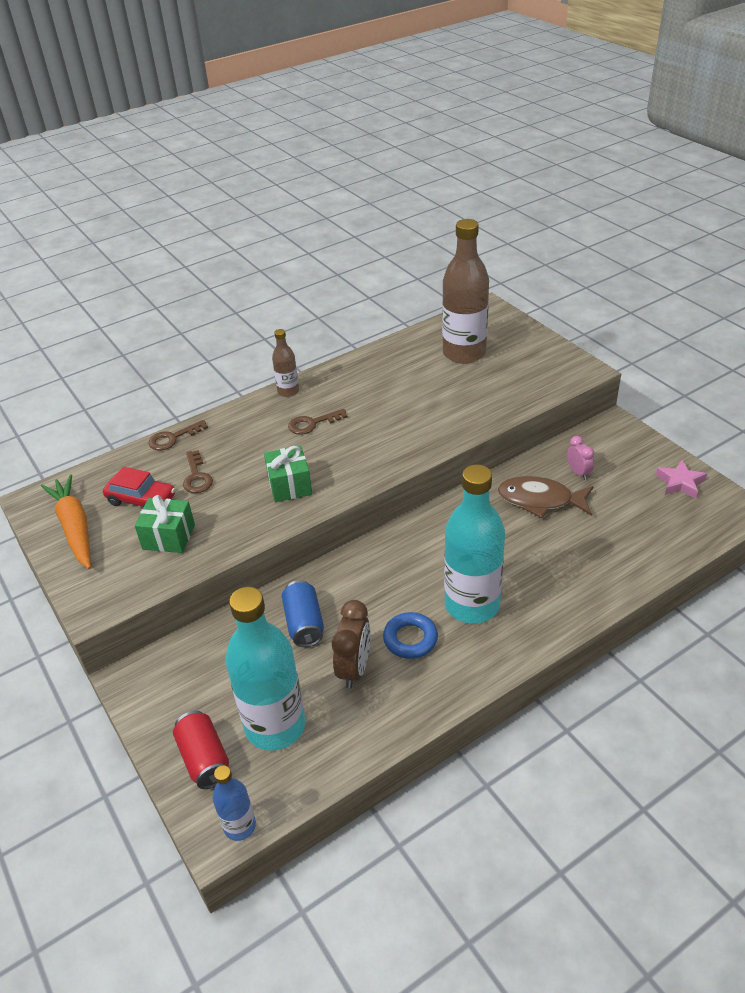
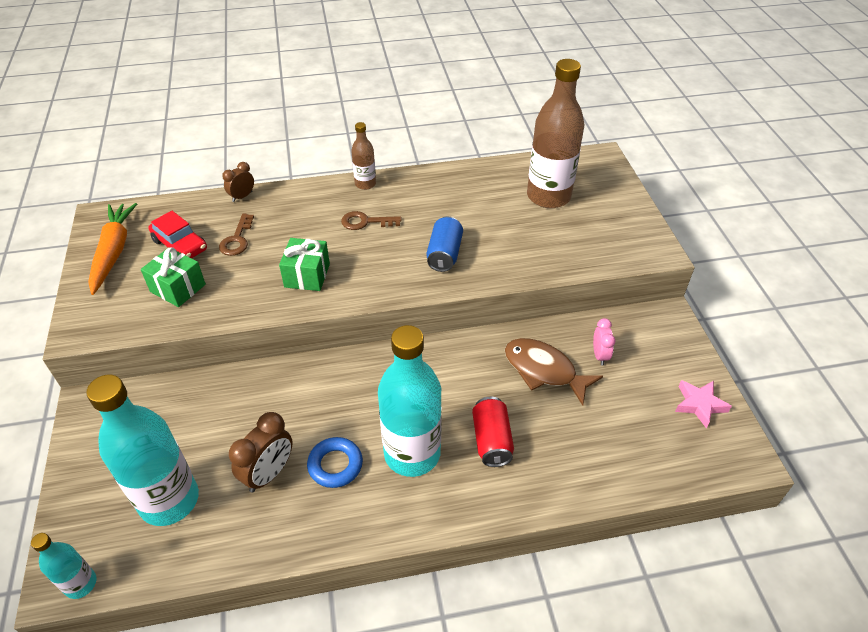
camera: 20 degrees right, 5 degrees up
brown key [148,420,208,450] -> brown clock [222,162,254,202]
red can [173,711,229,789] -> red can moved to [472,397,514,467]
blue bottle [213,765,256,841] -> turquoise bottle [31,533,97,599]
blue can [282,580,324,647] -> blue can moved to [426,216,463,272]

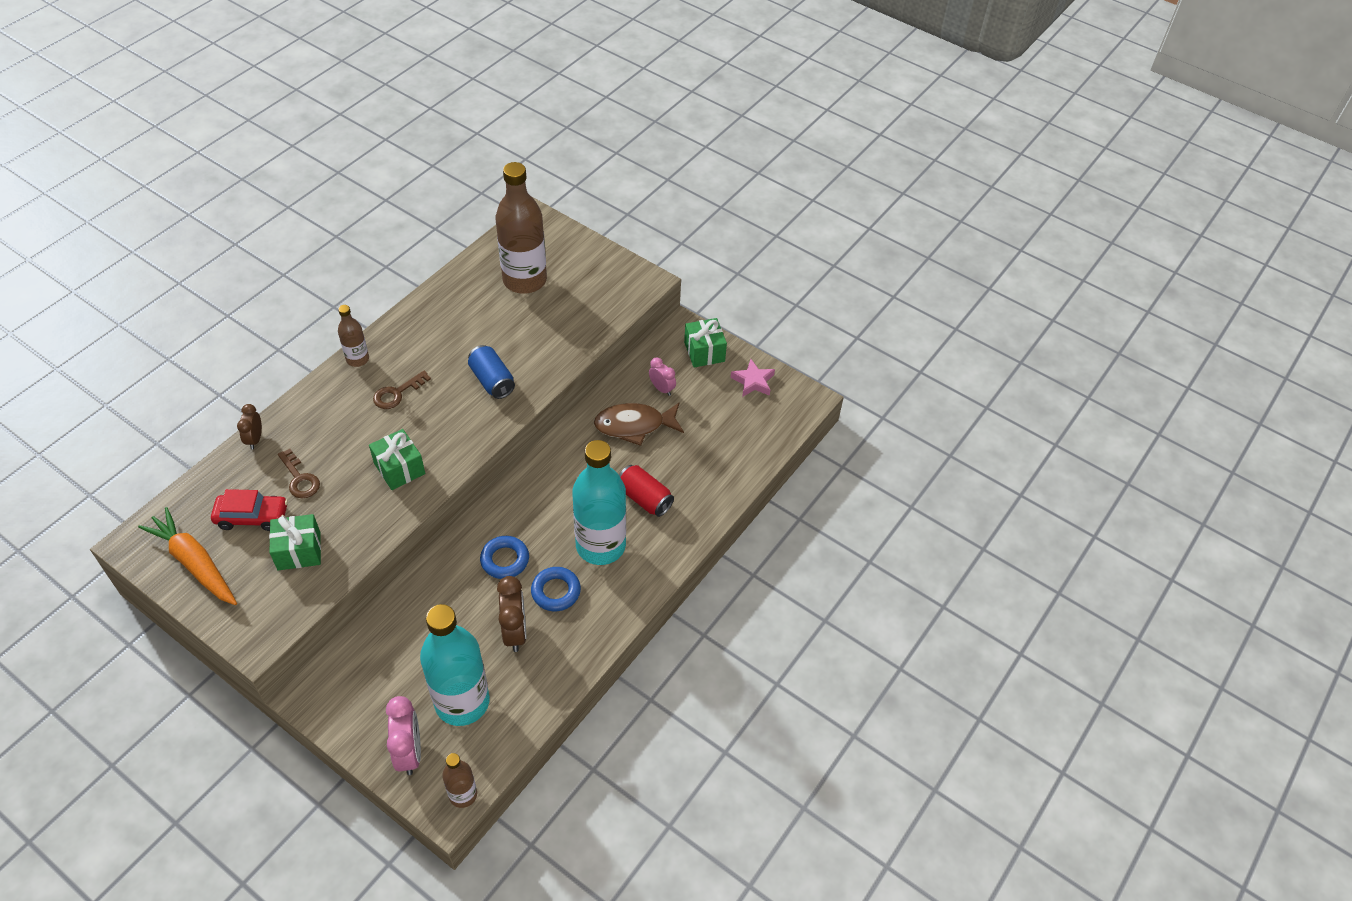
camera: 45 degrees left, 5 degrees up
turquoise bottle [31,533,97,599] -> brown bottle [442,753,477,808]
none -> pink clock [386,696,421,775]
none -> blue ring [480,536,529,579]
none -> green gift [684,318,727,367]

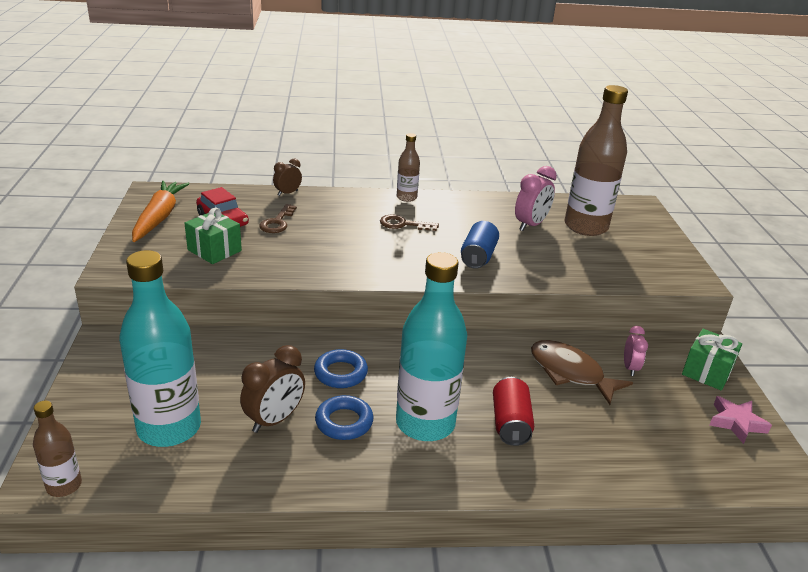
camera: 50 degrees right, 20 degrees down
green gift [369,429,425,490] -> none
pink clock [386,696,421,775] -> pink clock moved to [515,166,557,231]

